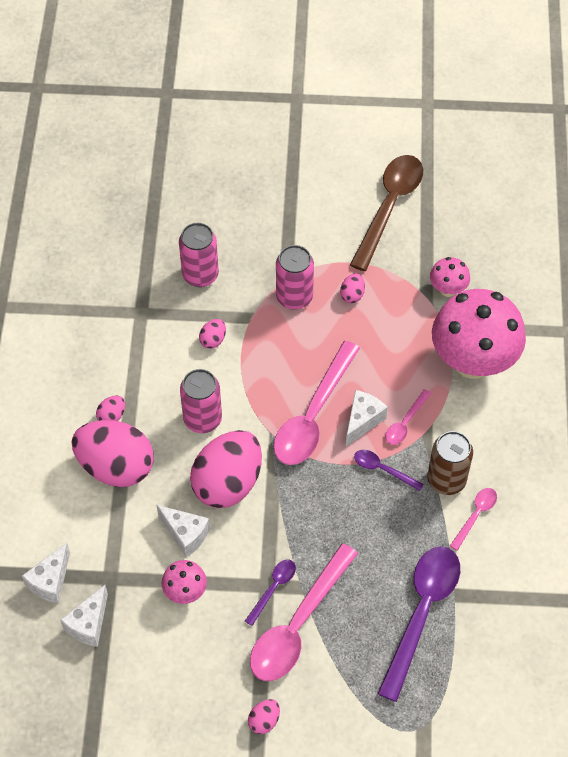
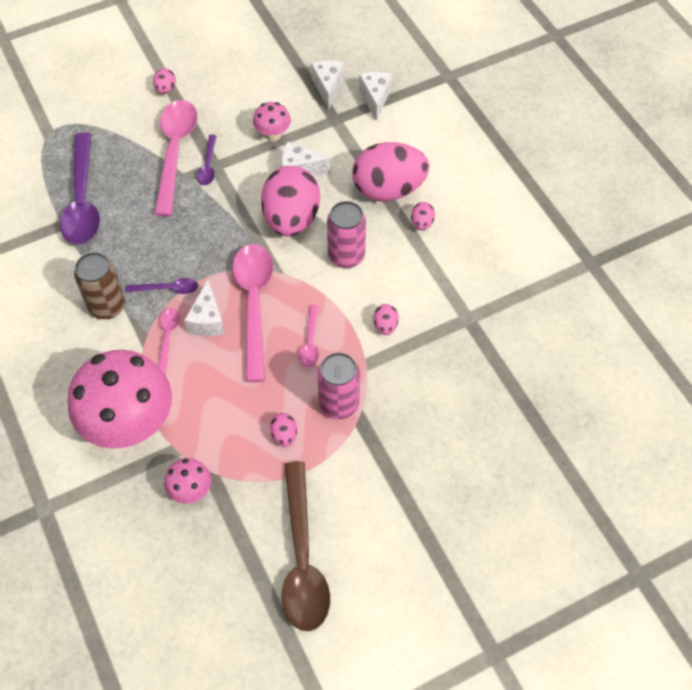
camera: 150 degrees right, 0 degrees up
pink can [179,223,219,287] -> none
pink spoon [450,488,497,551] -> pink spoon moved to [299,305,319,368]

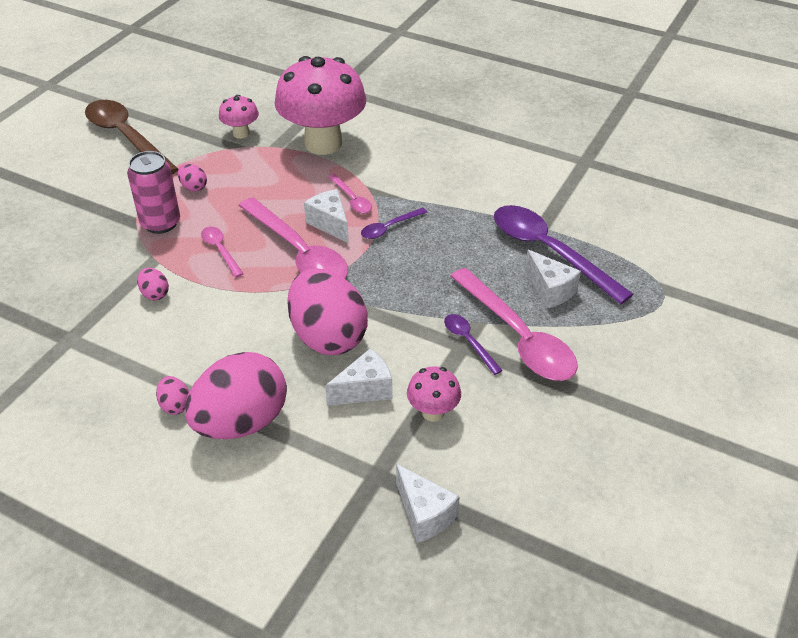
camera: 145 degrees right, 15 degrees down
brown can [74,252,126,319] -> none
pink egg [153,68,176,94] -> none
pink can [327,201,366,269] -> none
white cheese [359,72,392,121] -> white cheese moved to [525,250,581,309]

